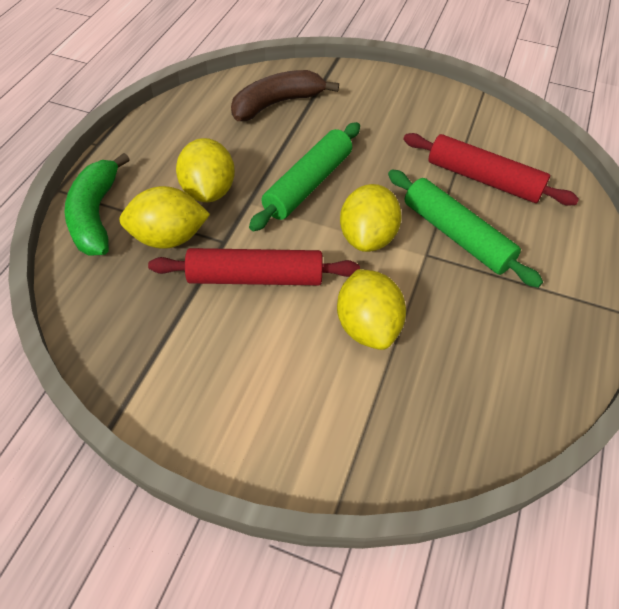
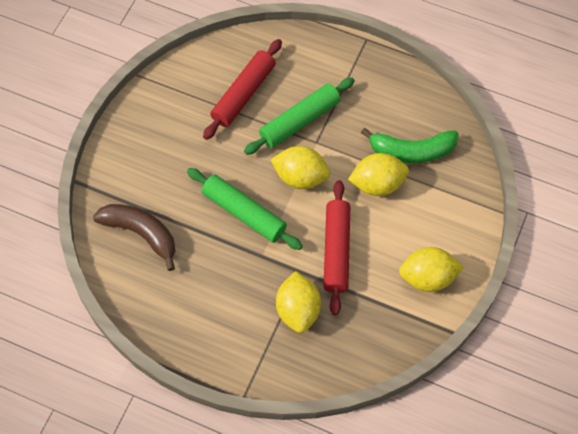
camera: 85 degrees left, 10 degrees up
green banana [64,153,130,256] -> green banana moved to [361,128,459,163]
yellow lemon [176,138,235,202] -> yellow lemon moved to [399,247,464,292]
brown banana [231,70,339,121] -> brown banana turned 150 degrees clockwise [93,204,175,271]

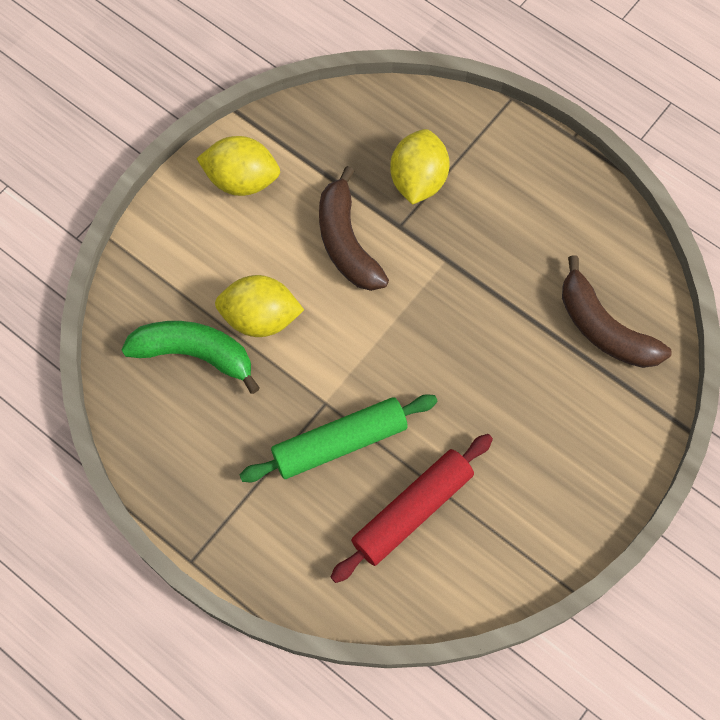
camera: 165 degrees left, 5 degrees up
green rolling pin [187,168,303,250] -> none
yellow lemon [270,146,330,189] -> none
red rolling pin [323,180,350,315] -> brown banana [319,166,389,291]

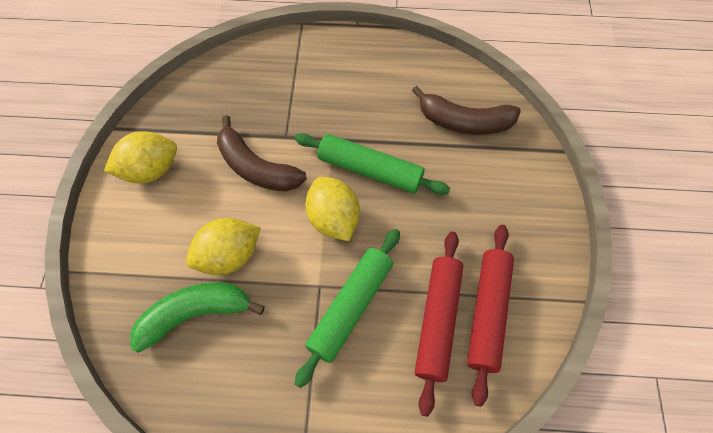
camera: 35 degrees left, 5 degrees down
yellow lemon [390,129,450,205] -> yellow lemon moved to [305,177,360,241]
none -> green rolling pin [295,133,450,195]
none -> red rolling pin [467,225,514,407]

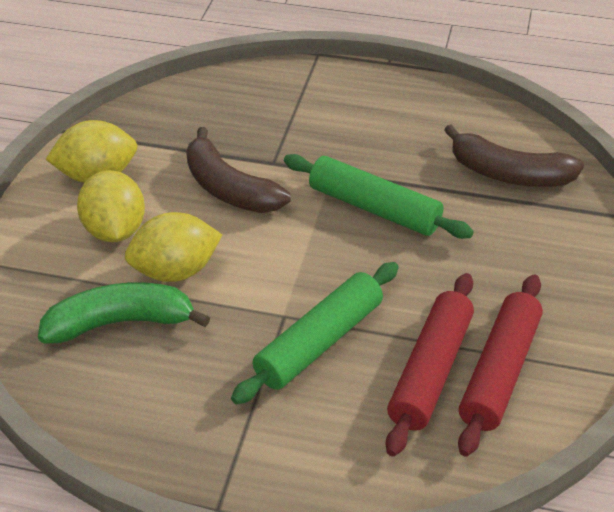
camera: 10 degrees right, 20 degrees down
yellow lemon [305,177,360,241] -> yellow lemon moved to [77,170,145,242]

